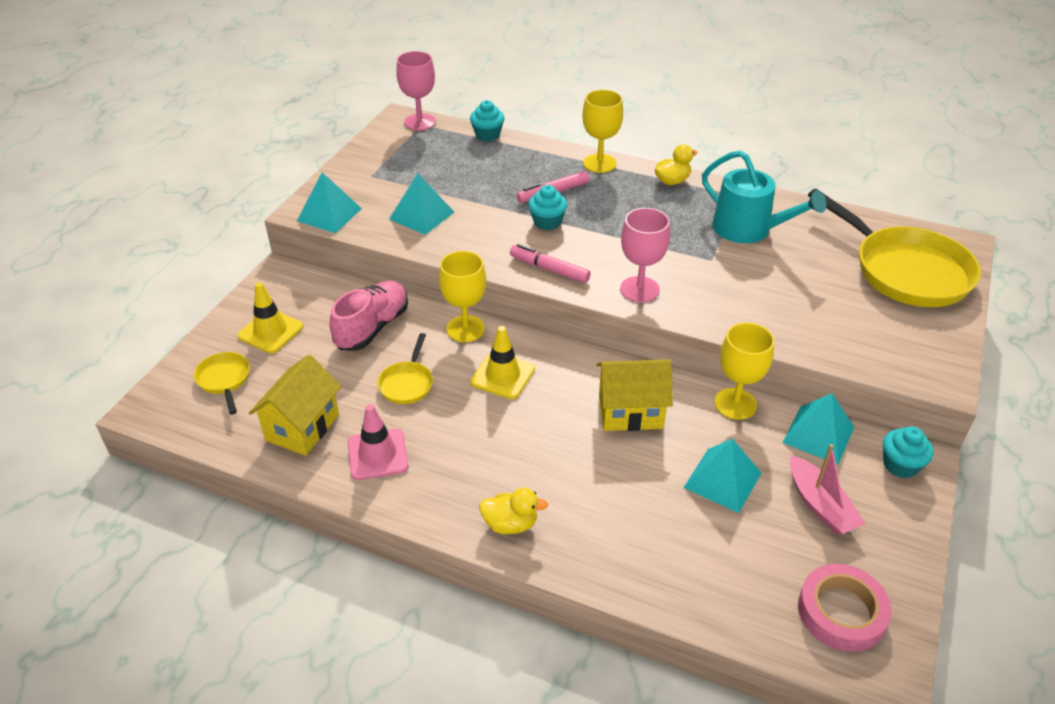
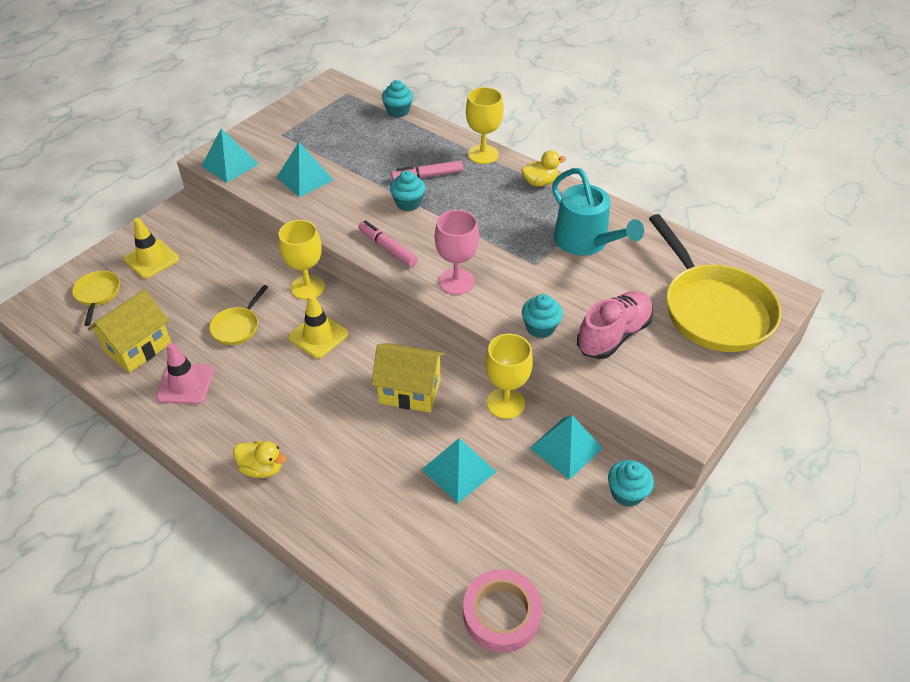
camera: 15 degrees right, 5 degrees up
pink shoe [330,281,408,351] -> pink shoe moved to [577,291,653,359]
pink goblet [396,51,436,130] -> none
pink boat [790,444,866,535] -> none
none -> turquoise cupcake [522,294,563,338]

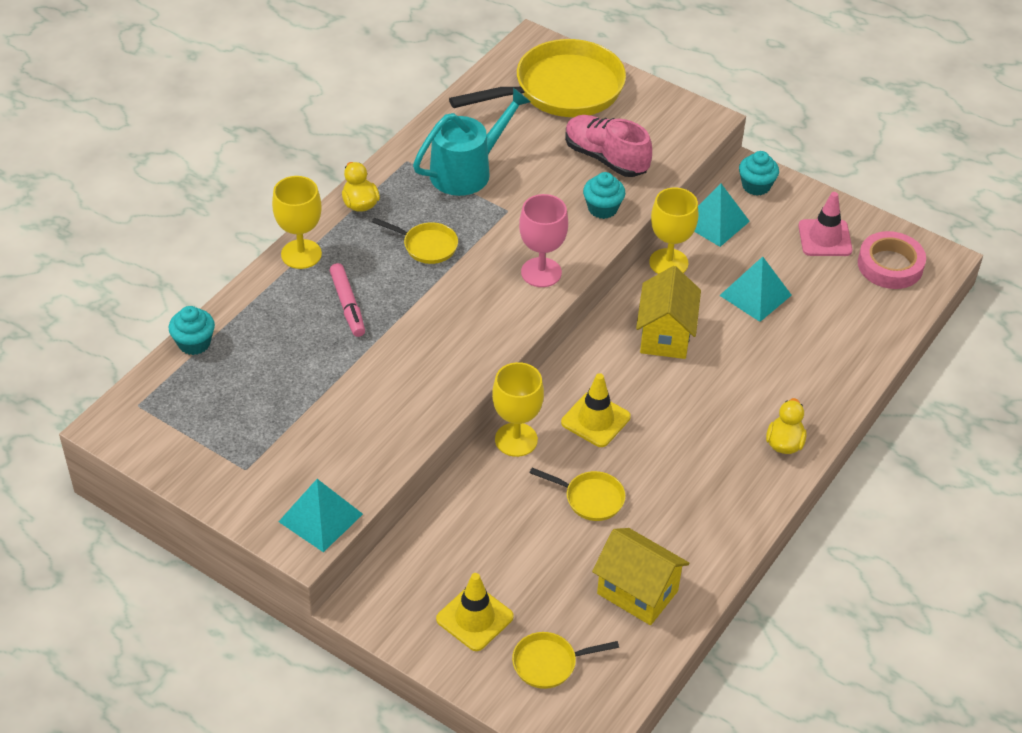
camera: 95 degrees left, 0 degrees up
pink traffic cone [156,343,214,404] -> pink traffic cone moved to [798,192,853,256]
turquoise pyramid [276,142,333,197] -> none
pink marker [358,220,418,267] -> none
turquoise cupcake [390,171,425,211] -> none
none -> yellow pan [372,218,458,264]

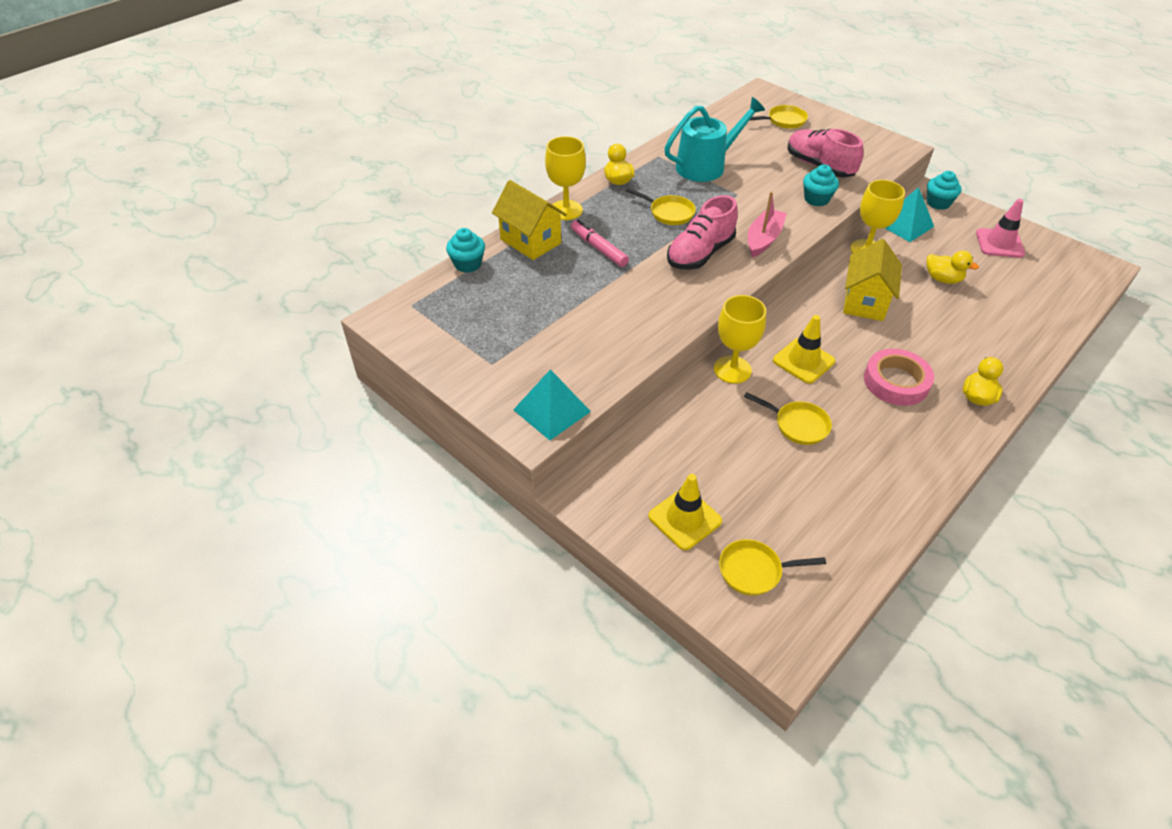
camera: 10 degrees right, 0 degrees up
pink marker [329,263,365,337] -> pink marker turned 150 degrees clockwise [571,219,629,267]
yellow pan [449,39,626,117] -> yellow pan [749,105,808,129], size x0.45
pink goblet [519,194,568,287] -> pink boat [748,191,787,258]
yellow house [592,528,690,625] -> yellow house moved to [492,180,567,260]
turquoise pyramid [719,257,792,322] -> yellow duck [926,251,979,284]
pink tape [858,231,926,289] -> pink tape moved to [864,349,934,406]
none -> pink shoe [667,195,738,270]

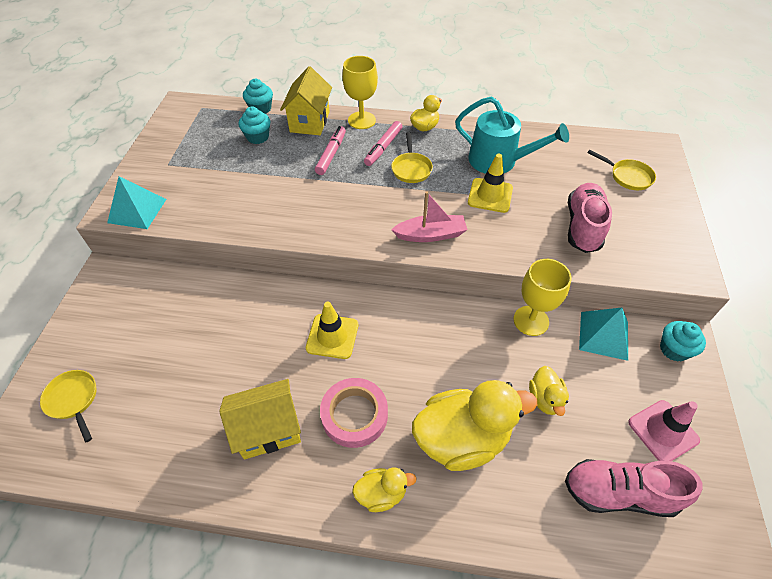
camera: 55 degrees right, 5 degrees up
yellow traffic cone [648,474,722,550] -> yellow traffic cone moved to [468,154,513,213]
pink shoe [667,195,738,270] -> pink shoe moved to [565,459,702,517]
yellow goblet [714,295,766,384] -> none
yellow pan [744,392,832,445] -> none
turquoise cupcake [803,164,839,206] -> turquoise cupcake moved to [239,107,271,144]
yellow house [843,239,902,321] -> yellow house moved to [219,379,301,460]
none -> pink marker [364,121,402,166]
none -> yellow duck [412,380,537,471]

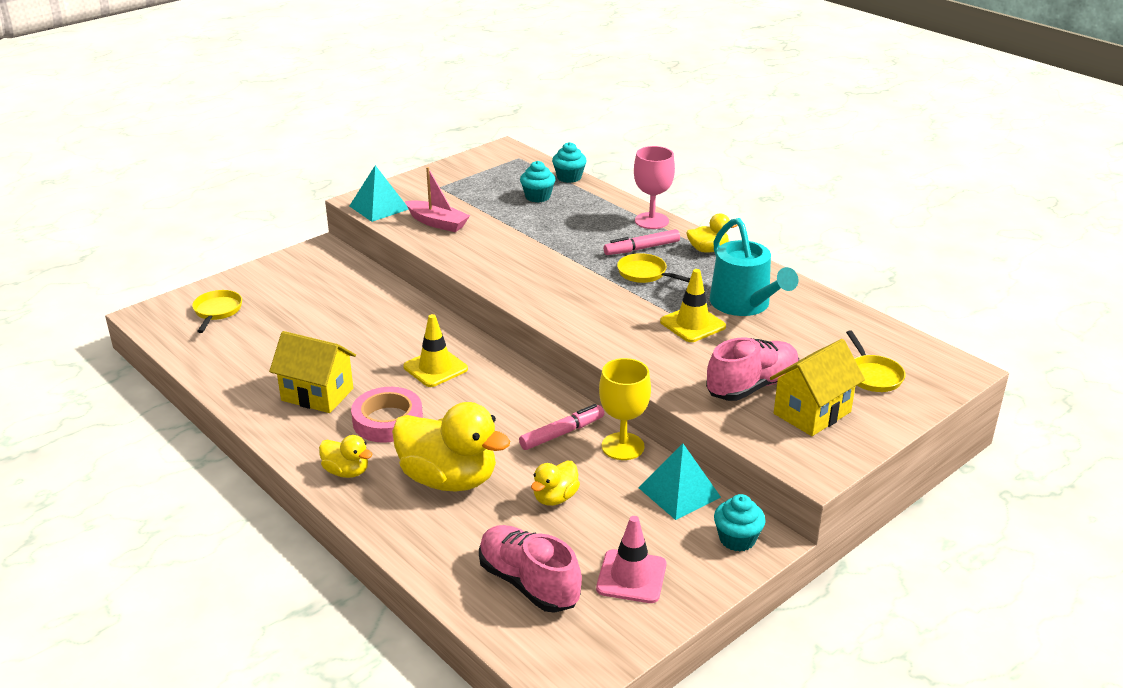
camera: 40 degrees right, 20 degrees down
yellow house [280,66,332,135] -> yellow house moved to [770,339,865,436]
pink marker [315,126,346,175] -> pink marker moved to [519,404,604,450]
yellow goblet [342,56,378,129] -> pink goblet [634,146,675,229]
yellow pan [391,132,433,183] -> yellow pan turned 90 degrees clockwise [617,253,690,283]
pink boat [391,191,467,242] -> pink boat moved to [405,167,470,232]

